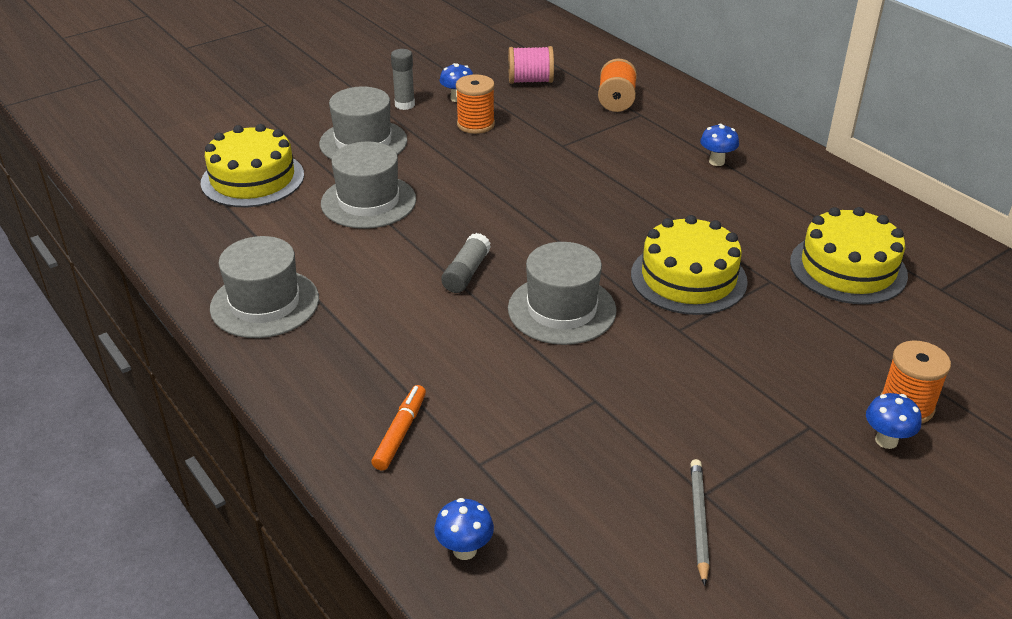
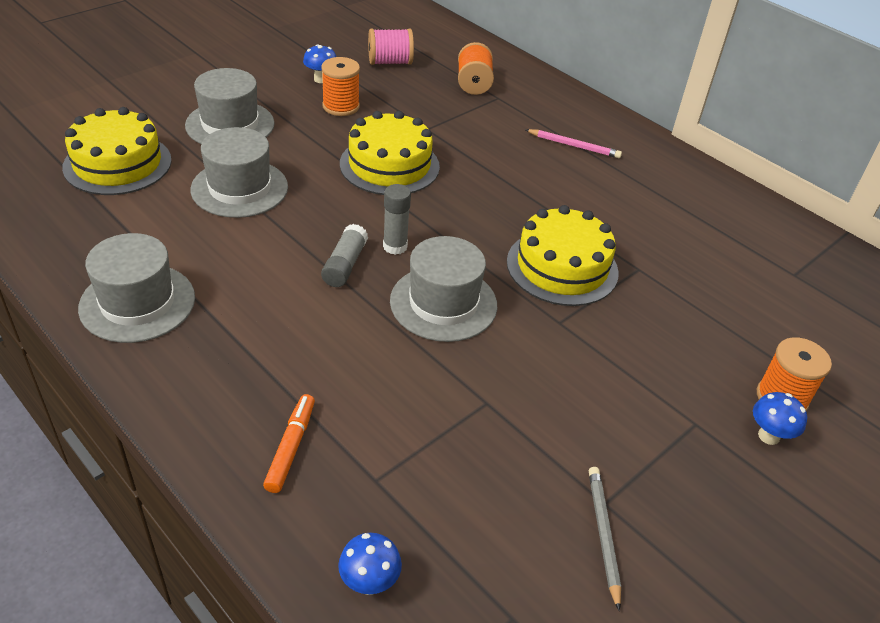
camera: 10 degrees left, 5 degrees up
grey glue stick [391,49,415,110] -> grey glue stick moved to [383,184,411,255]
blue mushroom [700,124,739,166] -> pink pencil [526,129,622,158]
yellow cake [790,207,908,304] -> yellow cake moved to [340,111,440,195]

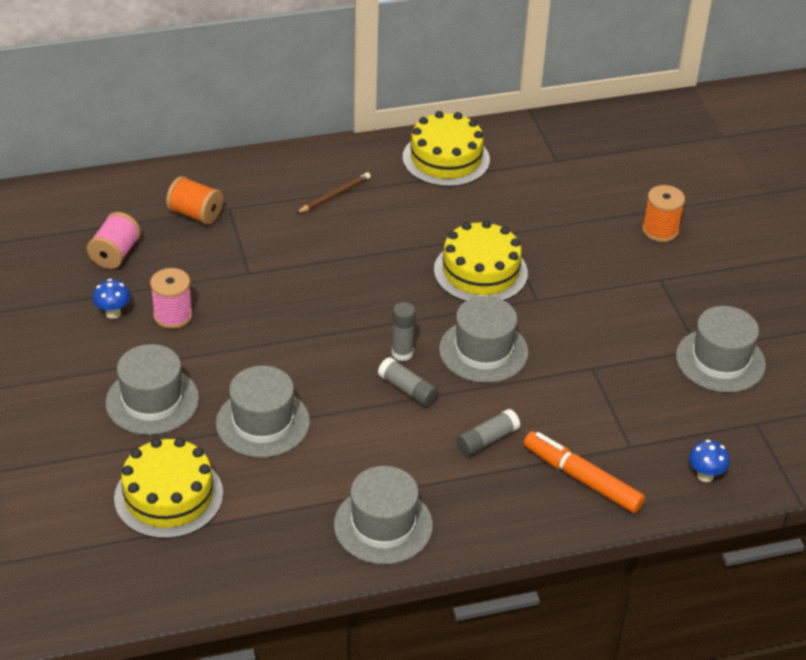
camera: 60 degrees left, 0 degrees up
orange marker [263,394,315,493] -> orange marker [524,431,645,513], size x1.59
orange spool [321,57,360,116] -> pink spool [150,268,193,329]
yellow cake [340,111,440,195] -> yellow cake moved to [403,111,490,187]
pink pencil [526,129,622,158] -> brown pencil [296,172,371,214]
grey pencil [589,467,621,611] -> grey hat [676,306,766,393]
blue mushroom [753,392,807,445] -> none
none -> grey glue stick [456,409,520,456]

